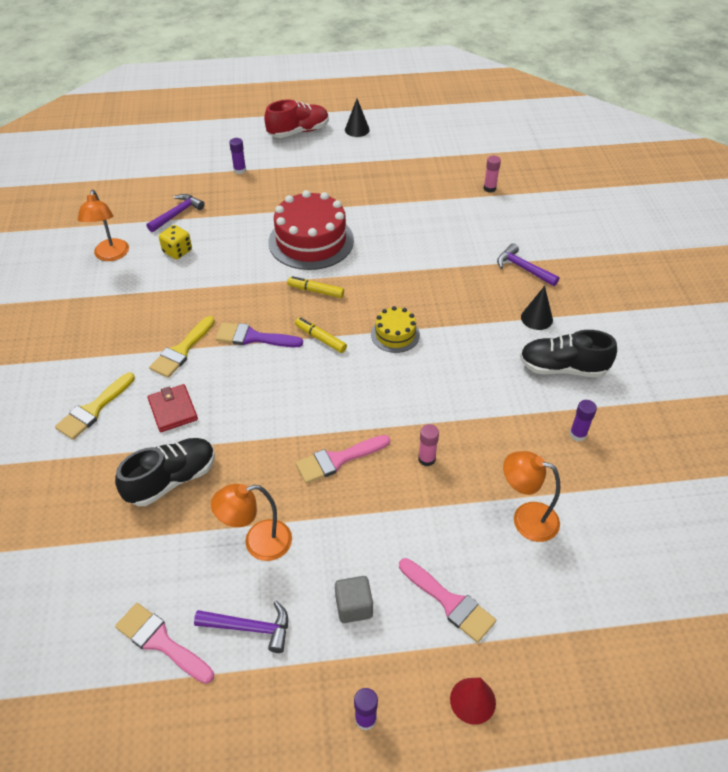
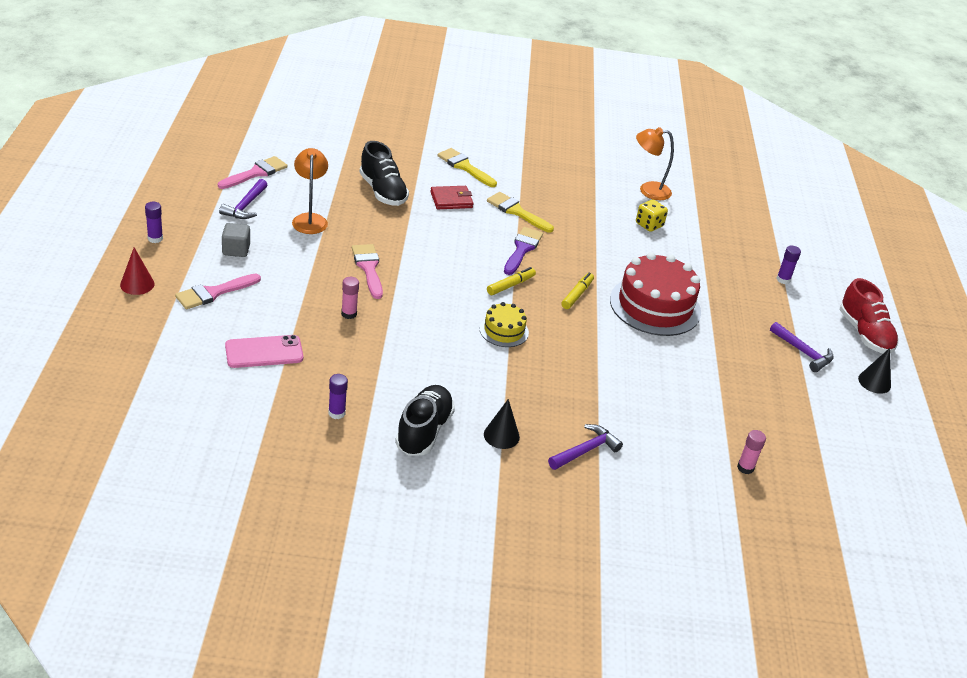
camera: 95 degrees right, 10 degrees down
purple hammer [146,194,205,232] -> purple hammer moved to [770,322,834,372]
orange lamp [503,451,560,542] -> pink phone [225,335,303,368]

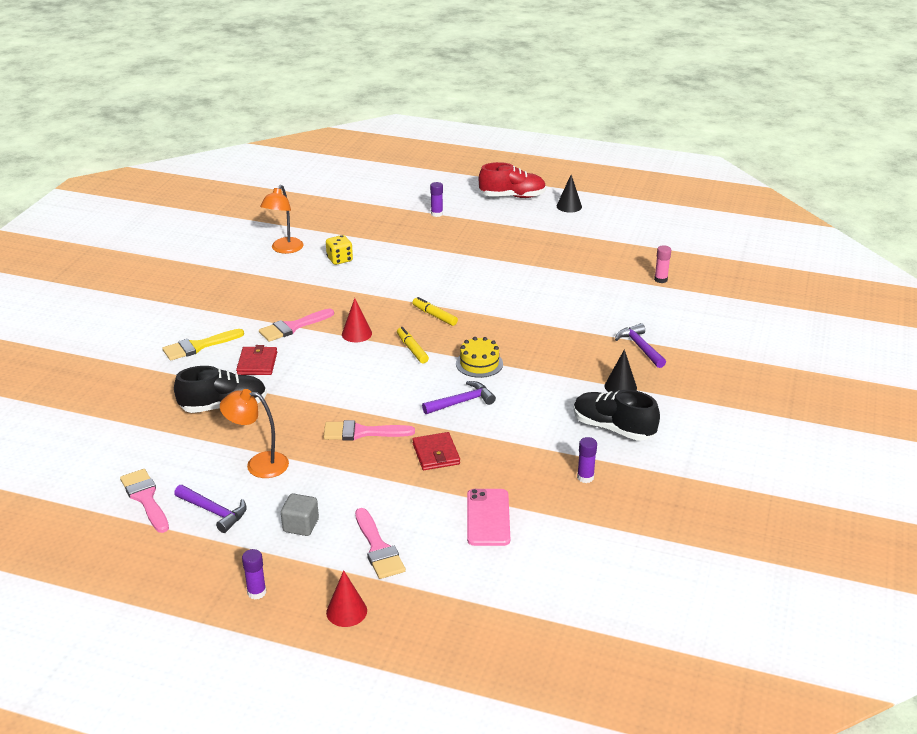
camera: 70 degrees left, 5 degrees down
pink glue stick [341,277,359,319] -> red wallet [412,432,460,470]
yellow brush [487,192,554,233] -> pink brush [259,308,334,342]
purple brush [504,227,543,275] -> red cone [342,298,372,342]
red cake [610,252,701,336] -> none
purple hammer [770,322,834,372] -> purple hammer moved to [422,381,496,414]

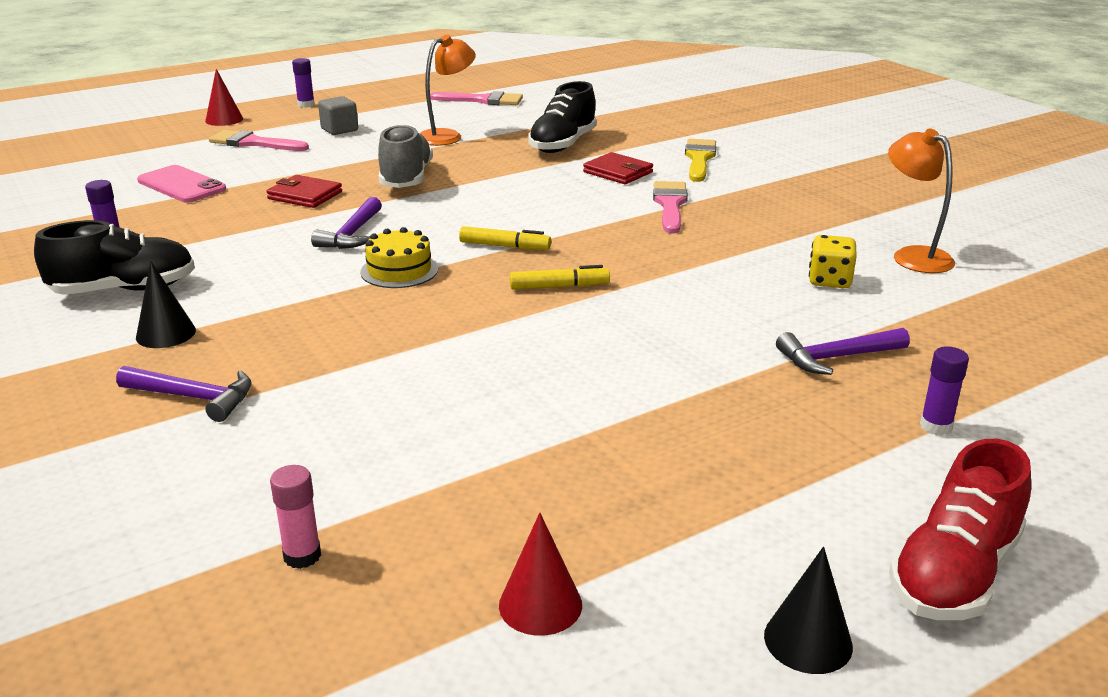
camera: 130 degrees right, 5 degrees down
purple hammer [174,485,247,533] -> purple hammer moved to [776,328,910,375]
pink brush [323,420,415,440] -> grey shoe [378,124,433,188]
red cone [342,298,372,342] -> red cone moved to [499,513,582,636]

